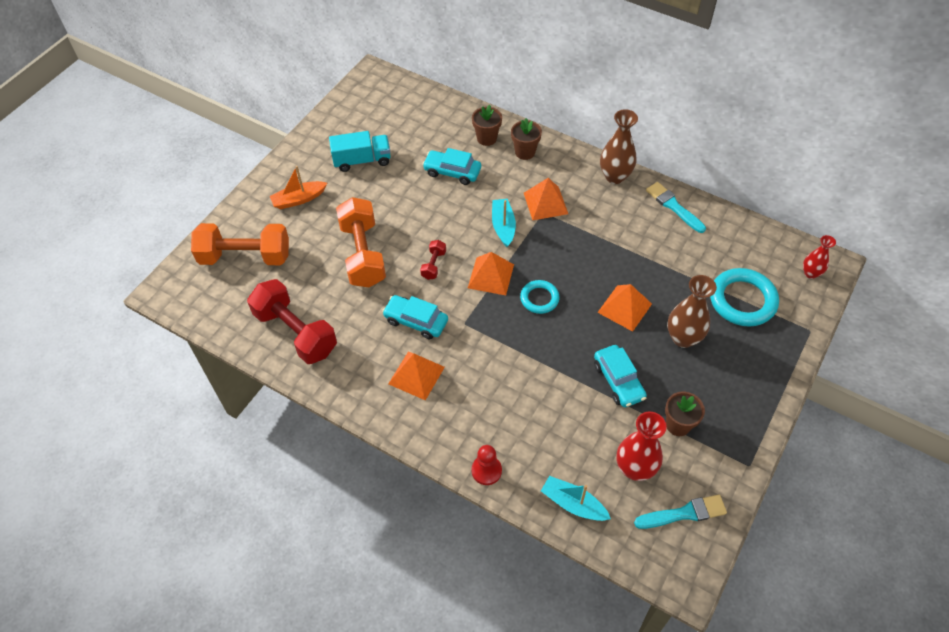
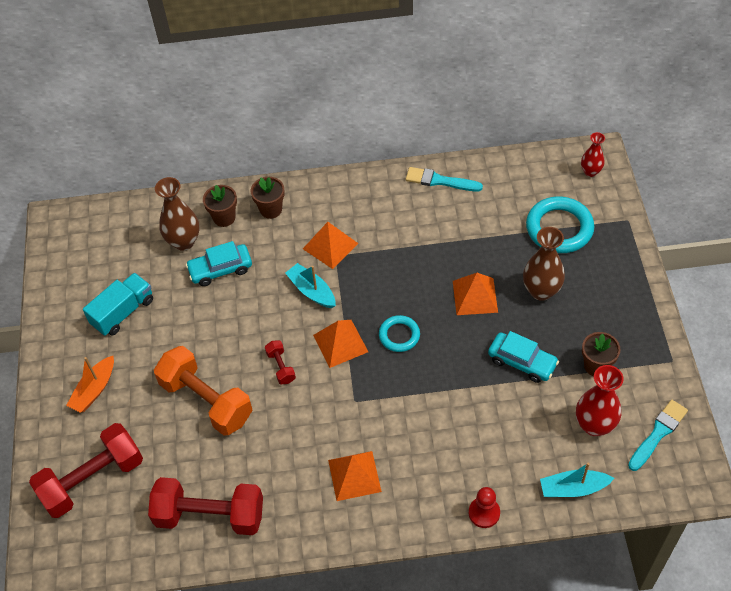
camera: 35 degrees left, 0 degrees up
orange dumbbell [191,223,289,265] -> red dumbbell [29,423,143,518]
turquoise car [382,295,448,339] -> none
brown vase [600,109,638,184] -> brown vase moved to [155,177,199,251]

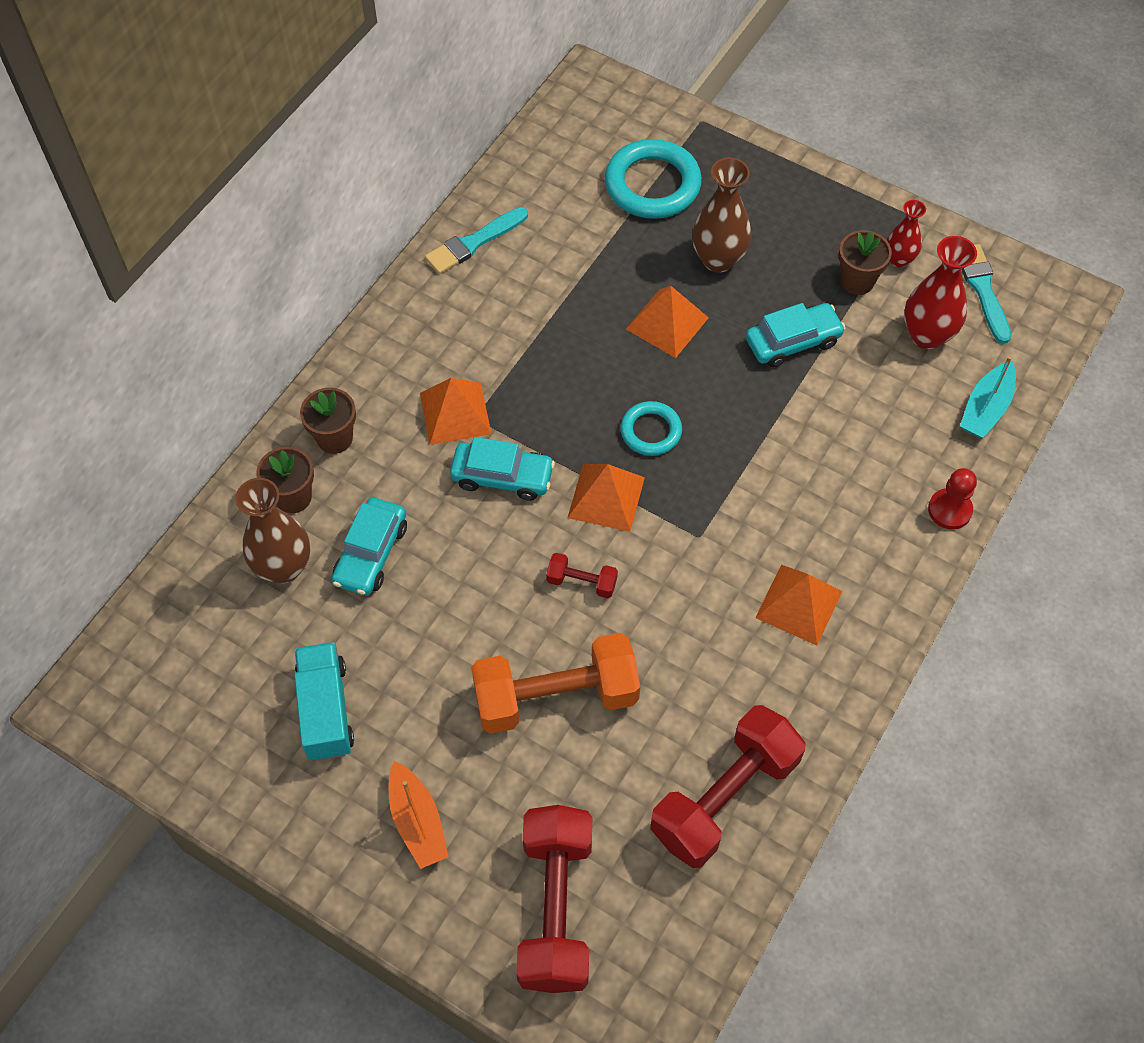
camera: 55 degrees left, 5 degrees up
turquoise boat [285,263,336,308] -> turquoise car [450,437,555,501]
red vase [581,132,605,177] -> red vase moved to [887,200,926,267]

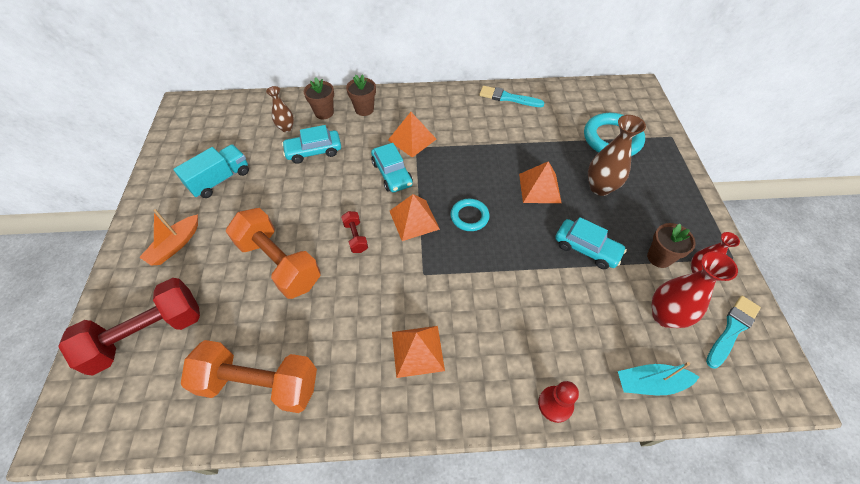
camera: 55 degrees right, 5 degrees down
brown vase [235,478,310,583] -> brown vase [266,86,294,132], size x0.60
red dumbbell [650,705,806,868] -> orange dumbbell [181,340,317,413]

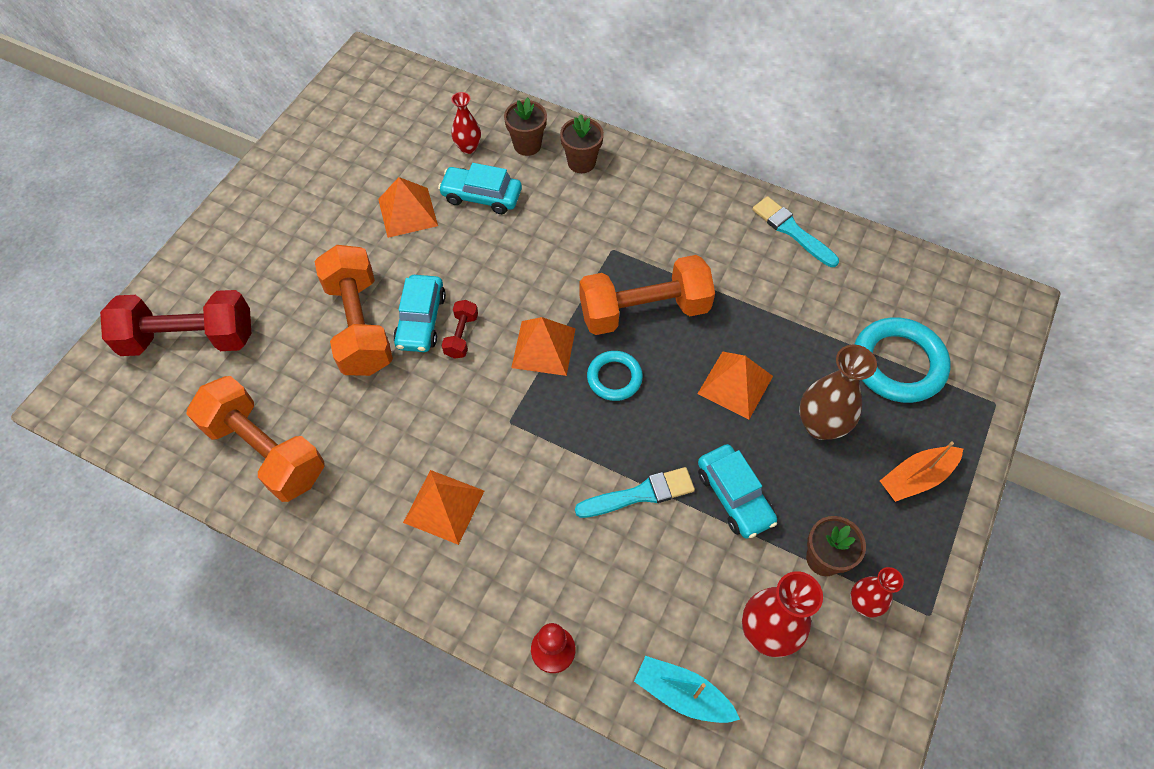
camera: 30 degrees right, 5 degrees up
orange boat [139,209,198,265] -> orange boat moved to [880,441,963,502]
turquoise truck [173,144,249,198] -> none
brown vase [266,86,294,132] -> red vase [451,92,481,154]
turquoise car [371,143,413,193] -> turquoise car moved to [393,275,446,352]
orange pyramid [388,112,436,158] -> orange pyramid moved to [378,177,438,238]
turquoise brush [706,296,761,369] -> turquoise brush moved to [575,467,695,518]
none -> orange dumbbell [580,255,715,335]

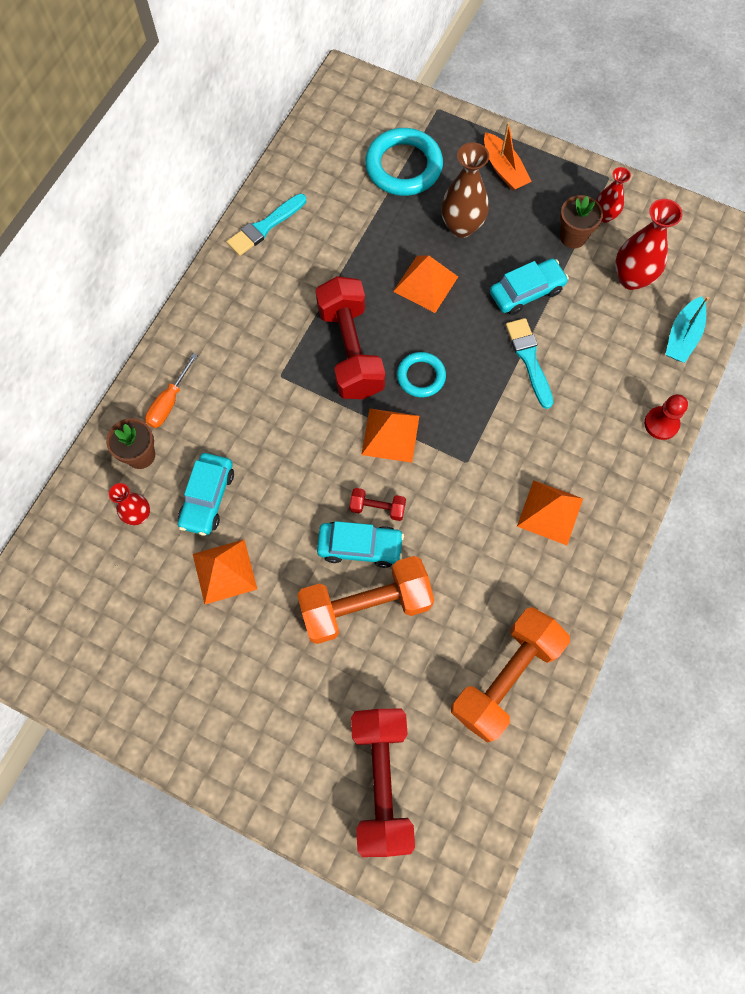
camera: 90 degrees left, 10 degrees up
brown flower pot [560,114,604,173] -> orange screwdriver [145,353,198,428]
orange dumbbell [580,255,715,335] -> red dumbbell [315,276,385,399]

